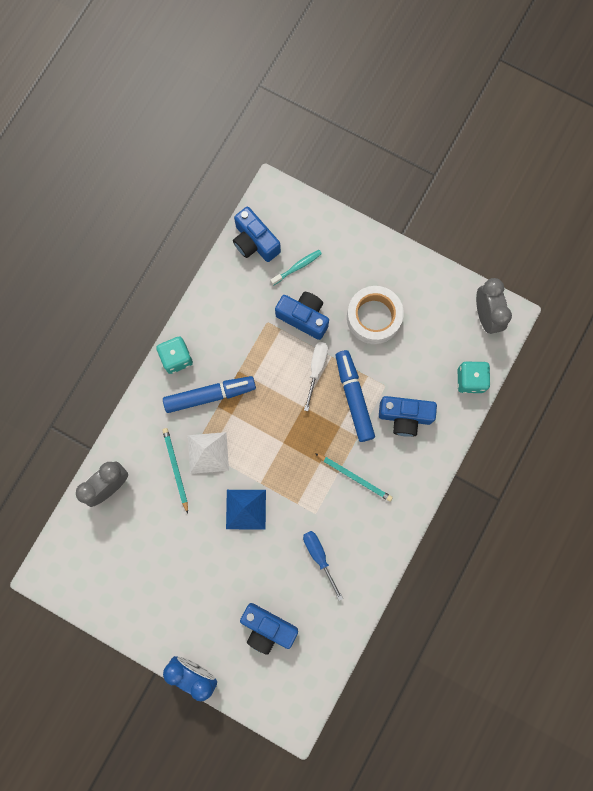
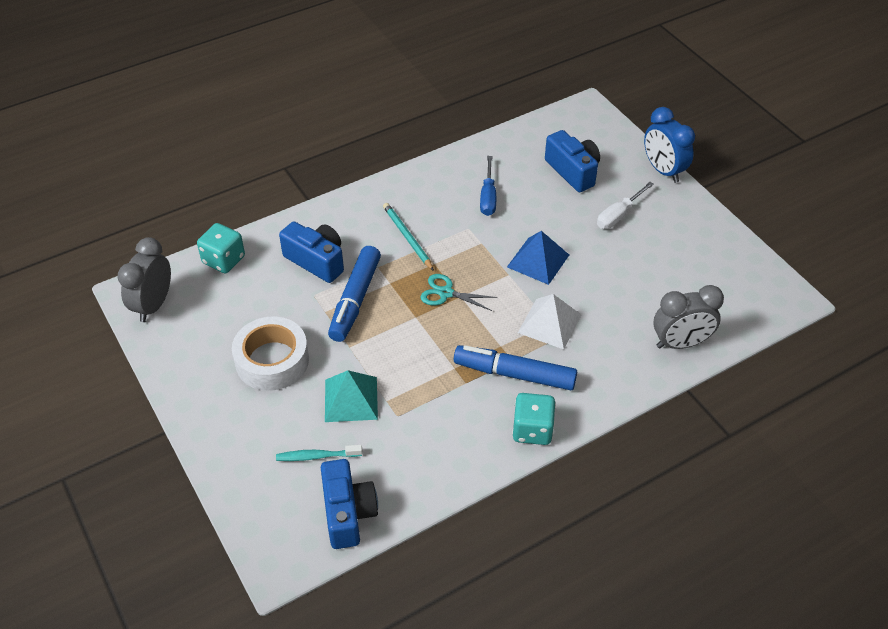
camera: 150 degrees left, 30 degrees down
turquoise pencil [162,428,188,514] -> none
blue camera [275,292,329,340] -> turquoise pyramid [325,370,378,422]
white screwdriver [304,342,328,411] -> white screwdriver moved to [597,182,654,229]
none -> turquoise scissors [420,274,497,311]

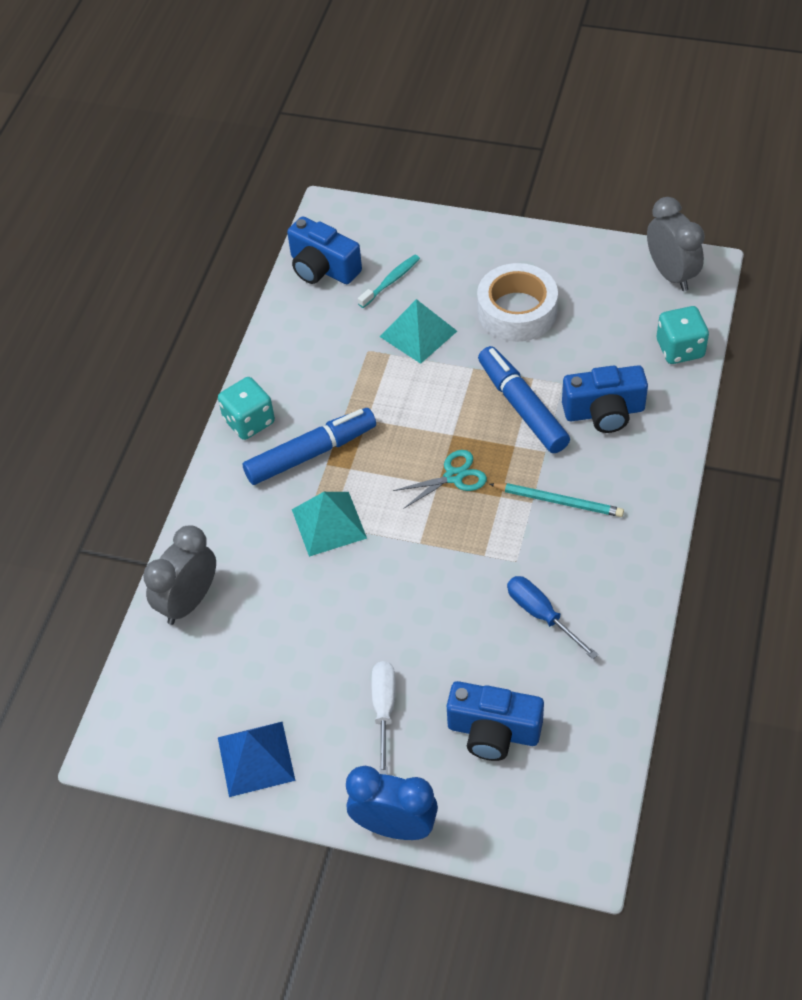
camera: 140 degrees right, 5 degrees up
blue pyramid [507,231,569,285] -> blue pyramid moved to [218,722,296,797]
white pyramid [518,294,581,349] -> turquoise pyramid [292,492,367,557]

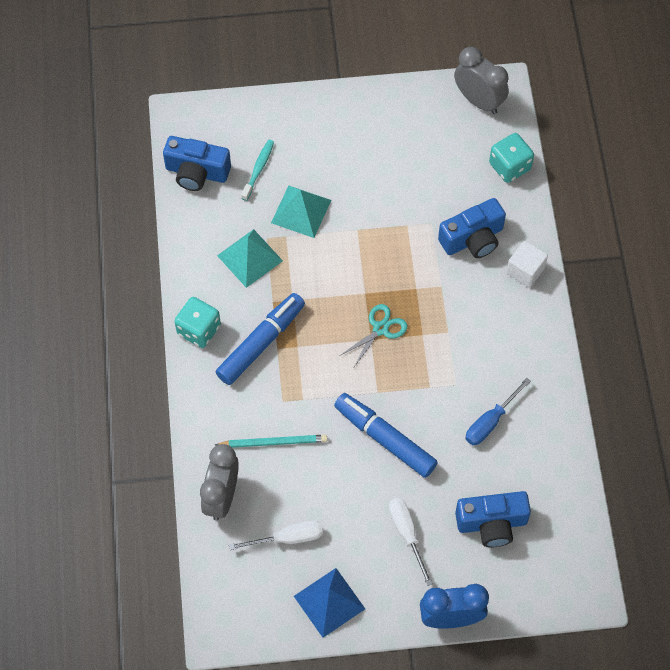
camera: 25 degrees left, 10 degrees up
turquoise pyramid [292,492,367,557] -> turquoise pyramid moved to [217,229,283,288]
white tape [477,263,558,342] -> none
blue marker [478,346,570,453] -> blue marker moved to [334,393,438,478]
turquoise pencil [490,483,624,517] -> turquoise pencil moved to [215,435,327,448]
blue screwdriver [507,576,598,659] -> blue screwdriver turned 75 degrees counterclockwise [465,378,531,445]
none -> white screwdriver [229,520,323,550]
none -> white cube [506,241,548,288]

